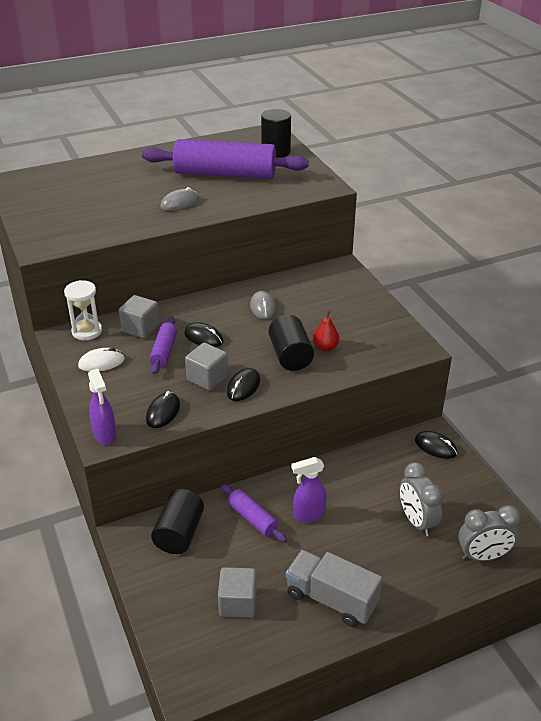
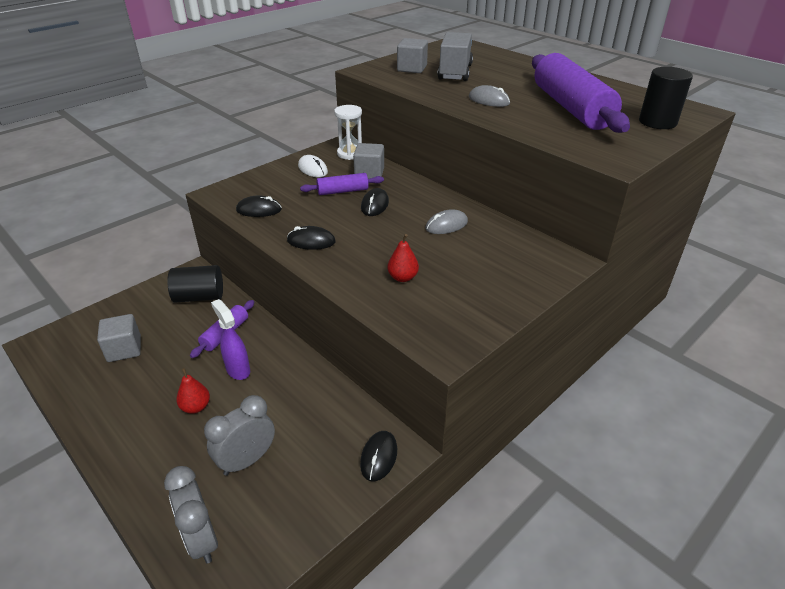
camera: 70 degrees right, 0 degrees up
purple spray bottle [88,369,117,445] -> none
grey cube [185,342,228,391] -> grey cube moved to [397,38,428,73]
black cylinder [268,315,314,371] -> none
grey truck [286,550,382,627] -> grey truck moved to [437,32,473,81]
none -> red pear [176,368,210,414]

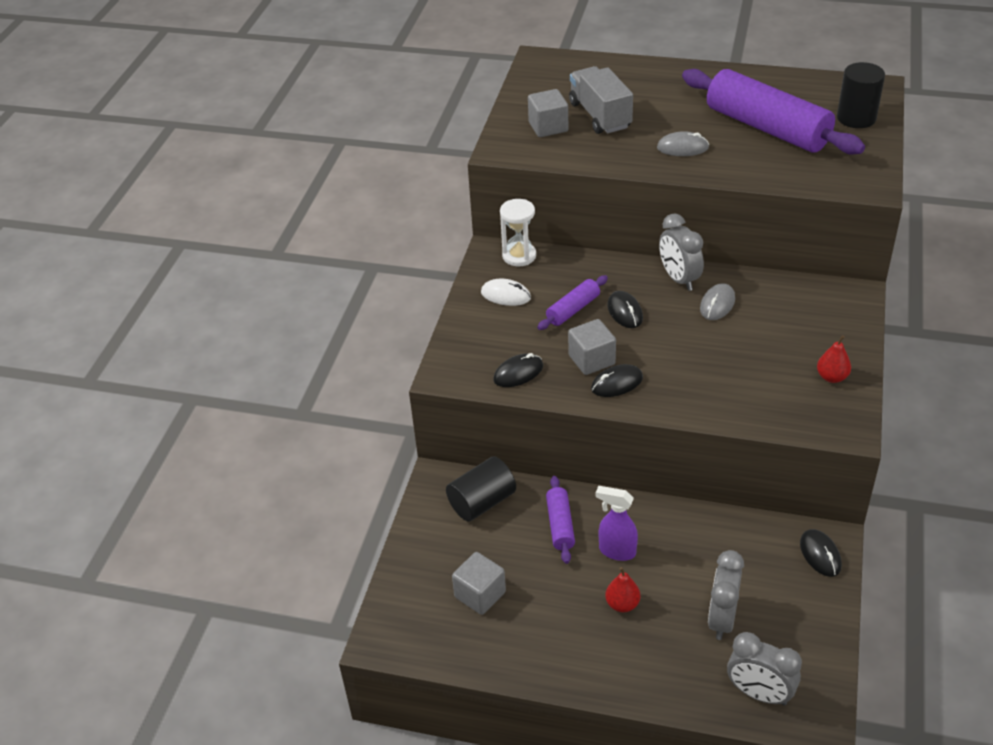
camera: 30 degrees left, 5 degrees up
grey cube [353,143,384,179] -> grey cube moved to [568,319,616,375]
red pear [388,234,419,282] -> red pear moved to [817,335,851,383]
none -> grey clock [659,213,704,291]

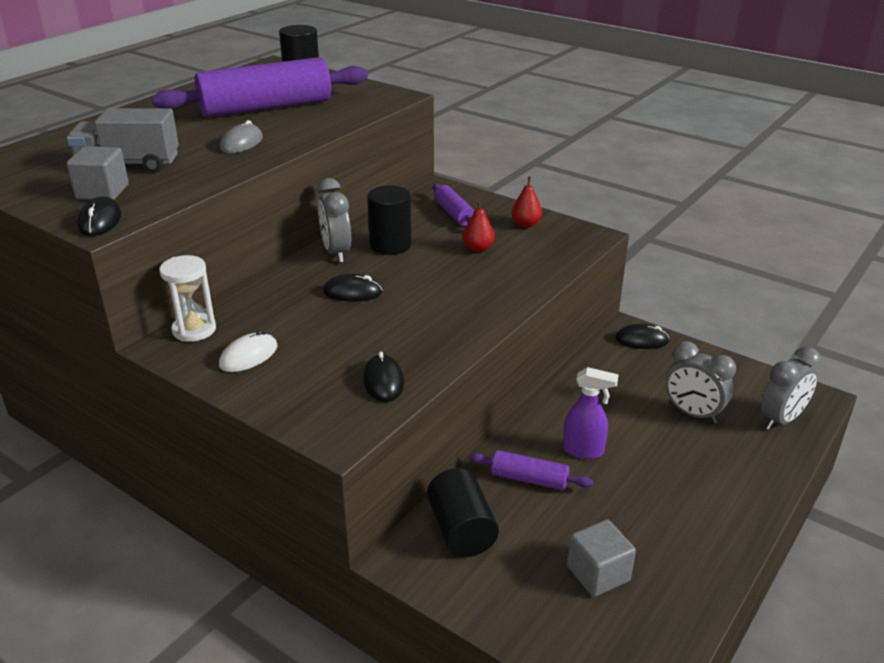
camera: 70 degrees left, 10 degrees down
purple rolling pin [537,275,608,330] -> purple rolling pin moved to [433,184,474,226]
grey cube [568,319,616,375] -> none
black mouse [591,364,643,397] -> black mouse moved to [77,197,121,236]
purple spray bottle [596,486,638,561] -> purple spray bottle turned 120 degrees counterclockwise [563,367,619,459]
red pear [605,567,640,612] -> red pear moved to [463,200,495,252]
grey clock [659,213,704,291] -> grey clock turned 75 degrees clockwise [317,178,351,263]
grey mouse [700,283,735,320] -> black cylinder [367,185,412,255]

